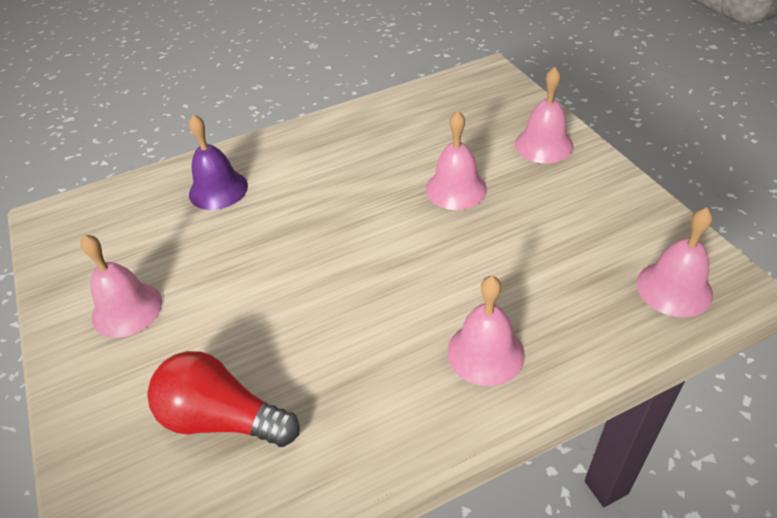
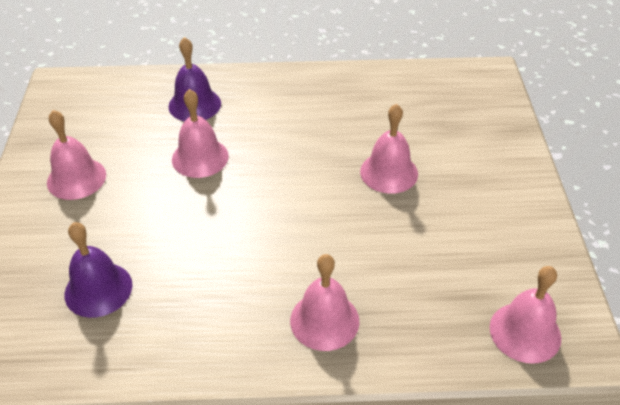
camera: 20 degrees right, 0 degrees up
red light bulb [147,351,299,447] -> purple bell [64,222,132,318]
pink bell [515,67,573,163] -> pink bell moved to [172,89,229,178]

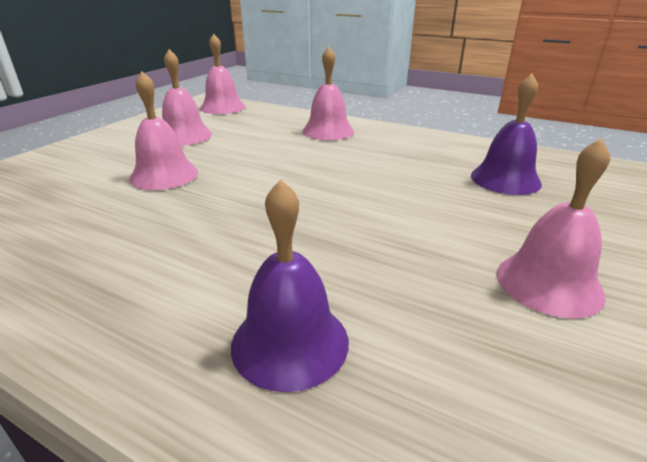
camera: 150 degrees left, 15 degrees down
pink bell [172,89,229,178] -> pink bell moved to [162,49,212,146]

